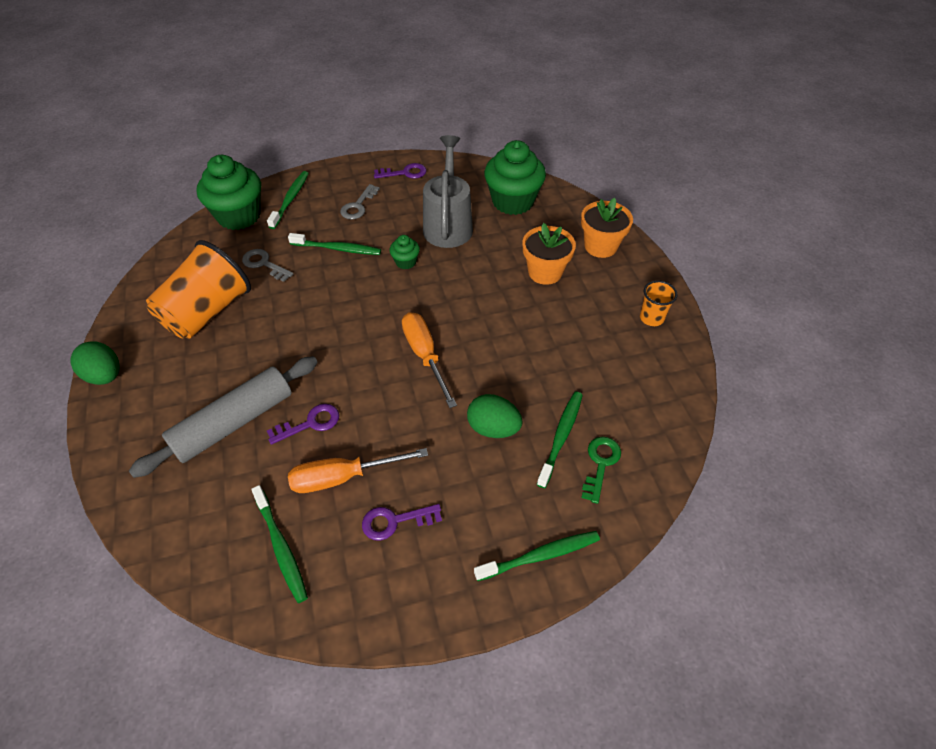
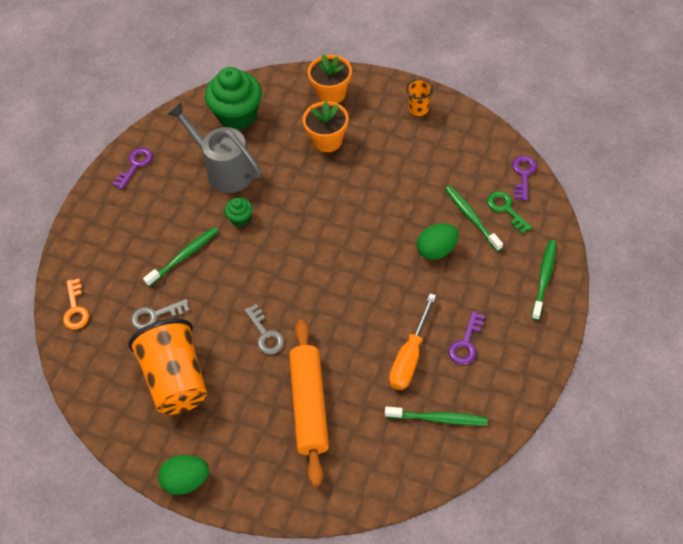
camera: 50 degrees left, 5 degrees up
grey rolling pin [129,356,318,478] -> orange rolling pin [289,320,329,486]
green cupcake [196,155,261,230] -> orange key [63,279,89,330]
green toothbrush [267,171,309,229] -> none
purple key [267,404,339,445] -> purple key moved to [512,156,537,201]
grey key [340,184,380,220] -> grey key moved to [245,304,284,354]
orange screwdriver [402,312,457,408] -> none

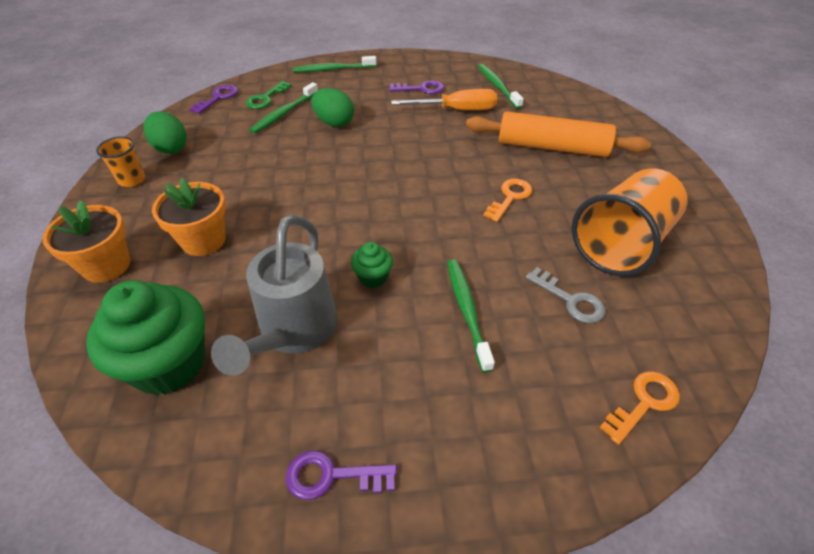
camera: 120 degrees left, 10 degrees down
green toothbrush [143,227,218,287] -> green toothbrush turned 60 degrees clockwise [447,259,495,373]
green egg [158,455,209,495] -> green egg moved to [144,111,187,154]
grey key [245,304,284,354] -> orange key [483,179,532,222]
orange rolling pin [289,320,329,486] -> orange rolling pin turned 45 degrees clockwise [466,111,651,157]
purple key [512,156,537,201] -> purple key turned 135 degrees clockwise [189,85,238,114]

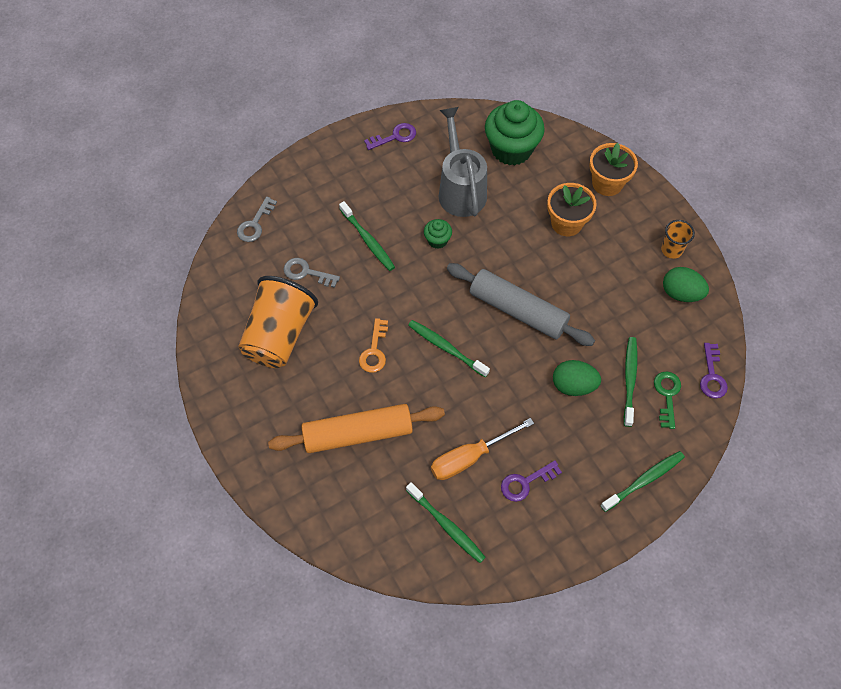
camera: 155 degrees right, 15 degrees up
orange key [600,371,680,445] -> grey key [237,197,277,242]
none -> green toothbrush [408,320,490,377]
none -> grey rolling pin [447,263,595,346]

